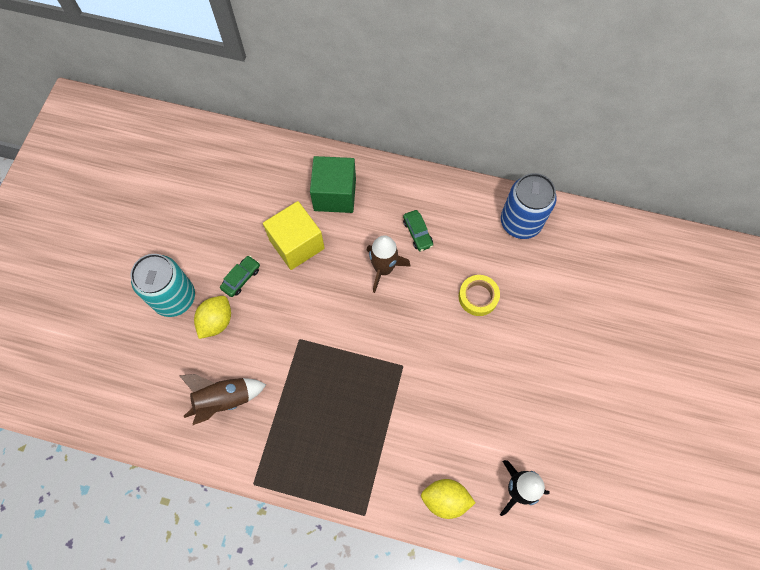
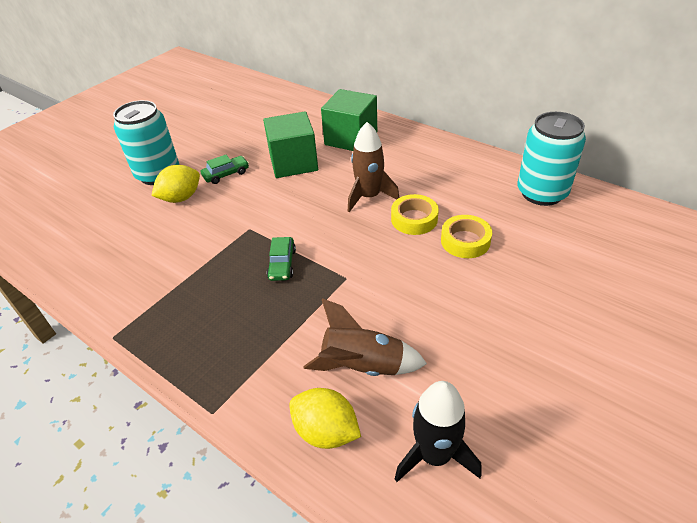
camera: 25 degrees right, 25 degrees down
brown rocket [180,374,267,425] -> brown rocket moved to [303,298,427,376]
yellow cube [263,201,325,270] -> green cube [263,111,318,178]
green car [403,210,433,251] -> green car moved to [267,237,296,281]
blue can [501,173,557,239] -> turquoise can [517,112,586,206]
none -> yellow tape [391,194,439,235]

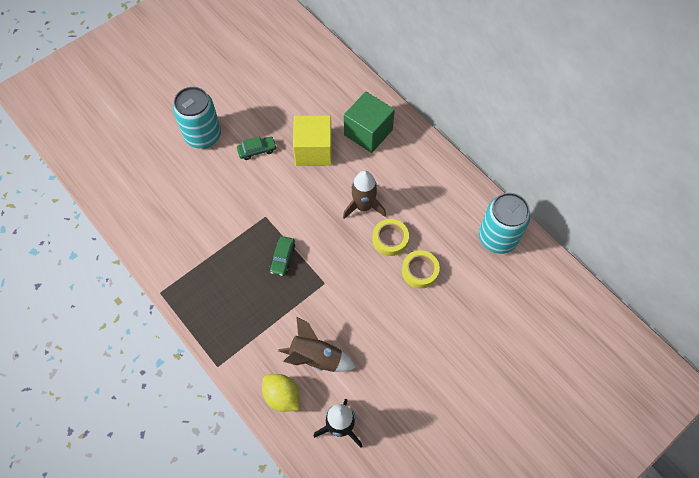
camera: 10 degrees right, 20 degrees up
yellow lemon [151,165,200,203] -> none
green cube [263,111,318,178] -> yellow cube [293,115,332,166]

